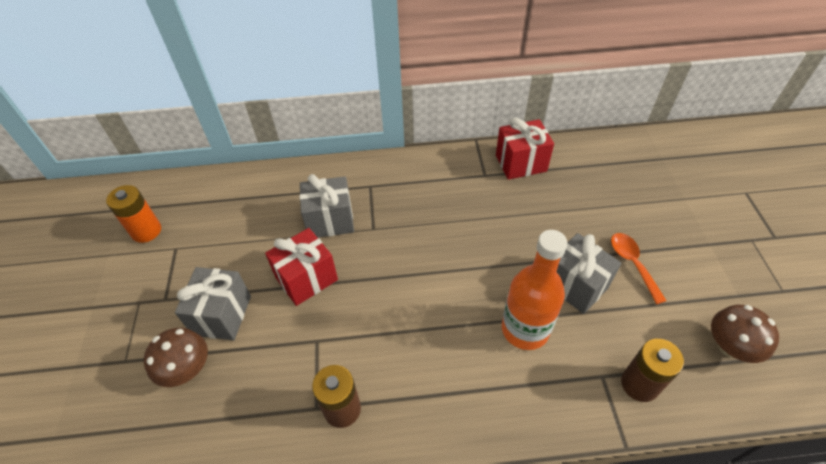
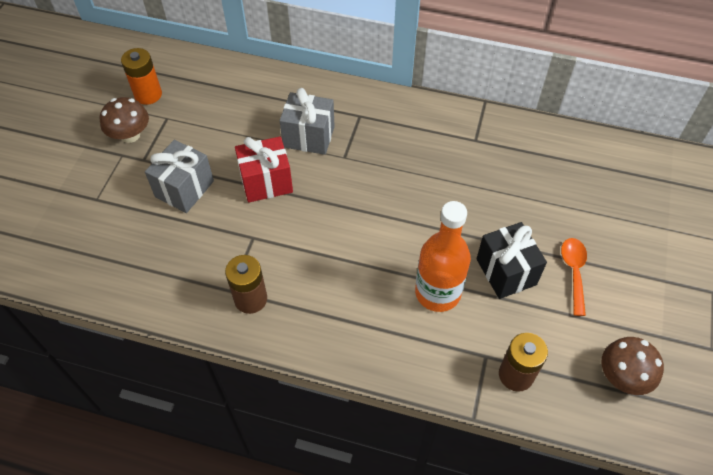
camera: 20 degrees right, 5 degrees up
brown mushroom [144,328,208,387] -> brown mushroom moved to [100,97,149,143]
red gift [496,118,554,180] -> none
grey gift [557,233,621,314] -> black gift [477,222,547,299]

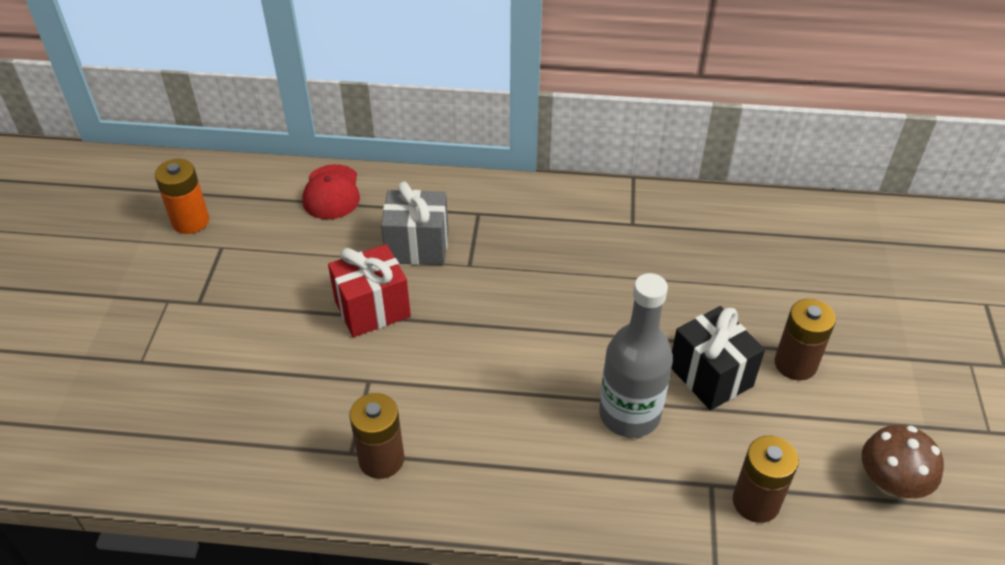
camera: 10 degrees left, 10 degrees down
brown mushroom [100,97,149,143] -> none
grey gift [145,140,214,213] -> none
orange bottle [415,201,471,312] -> grey bottle [599,273,673,438]
orange spoon [561,238,587,316] -> brown battery [774,299,836,381]
none -> red cap [302,164,360,219]

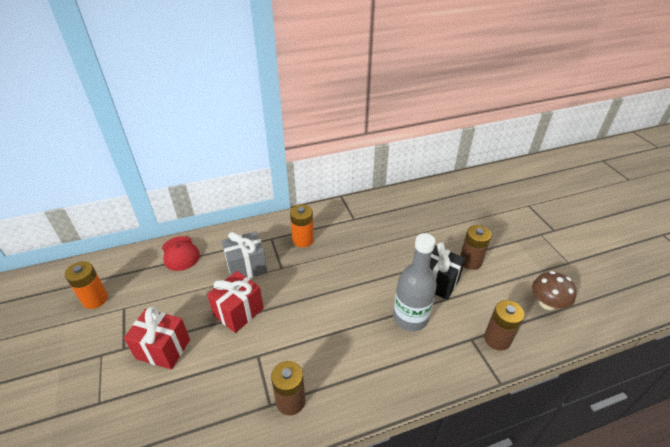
camera: 25 degrees left, 5 degrees down
none -> red gift [124,306,190,370]
none -> orange battery [290,204,314,248]

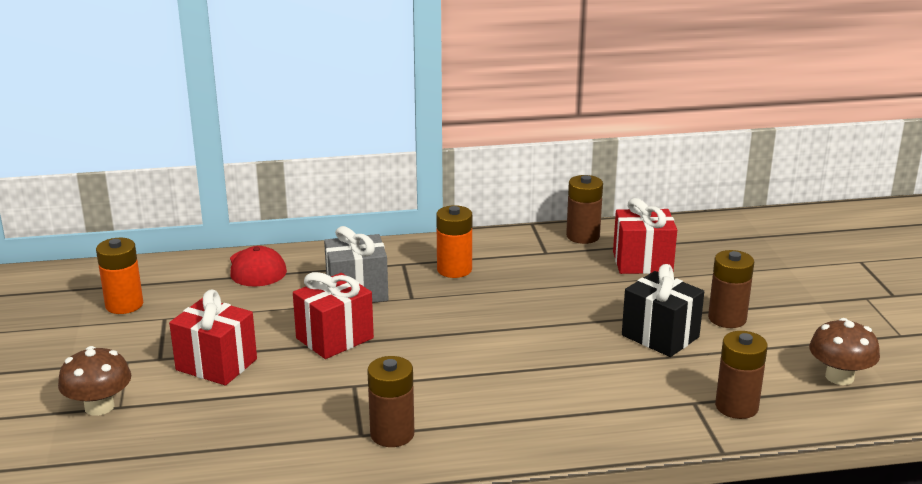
camera: 10 degrees right, 15 degrees down
grey bottle [393,233,437,331] -> none
none -> brown mushroom [58,346,131,416]
none -> brown battery [566,175,603,244]
none -> red gift [613,198,677,274]

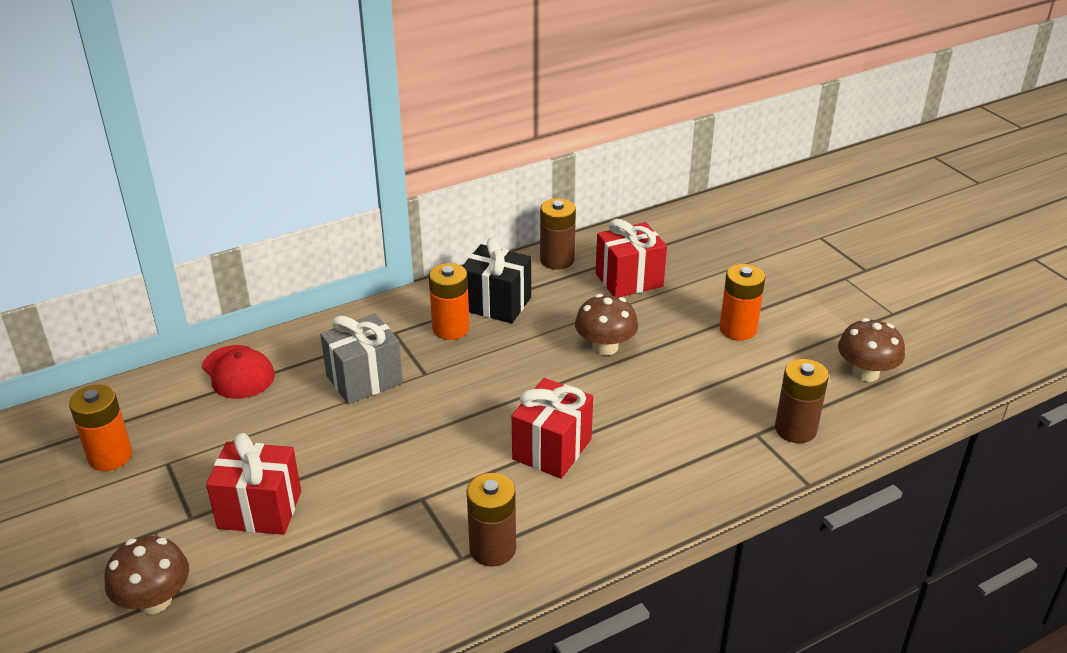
camera: 20 degrees left, 10 degrees up
red gift [293,272,374,359] -> red gift moved to [512,378,593,479]
black gift [622,264,704,357] -> black gift moved to [462,237,531,323]
brown battery [708,250,754,328] -> orange battery [719,264,765,341]
none -> brown mushroom [575,294,638,356]

